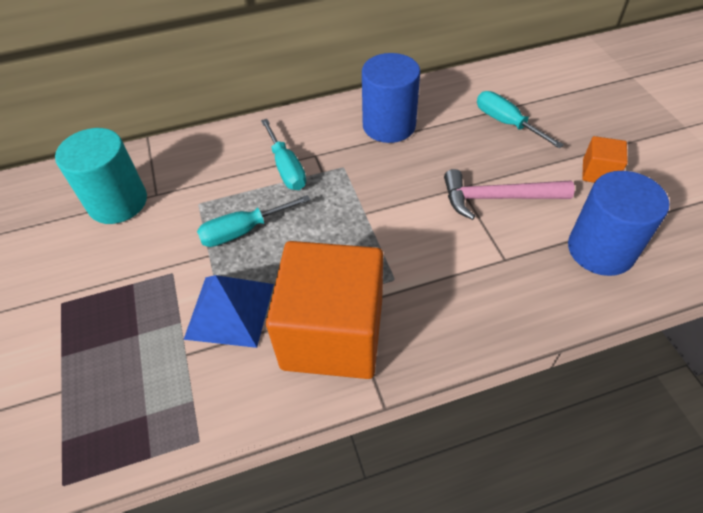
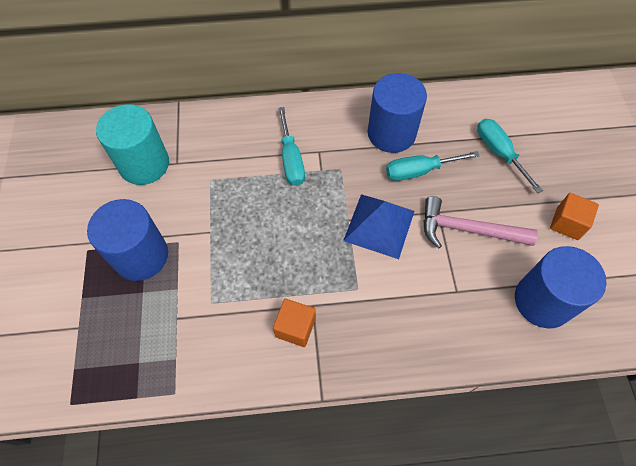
camera: 10 degrees right, 10 degrees up
blue pyramid [183,275,274,348] -> blue pyramid moved to [343,194,414,259]
turquoise screwdriver [197,195,310,247] -> turquoise screwdriver moved to [386,151,480,181]
orange cube [266,241,383,379] -> orange cube [273,298,316,347], size x0.43
none -> blue cylinder [87,199,168,281]

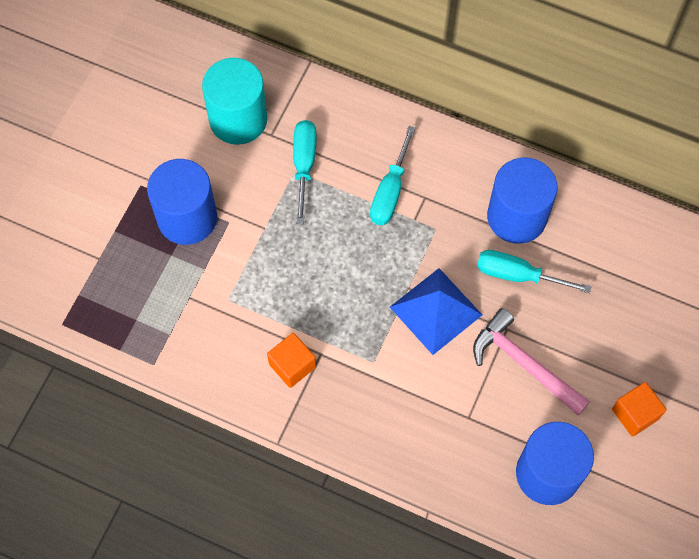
camera: 30 degrees right, 5 degrees up
turquoise screwdriver [477,119,543,193] -> turquoise screwdriver moved to [293,120,317,224]

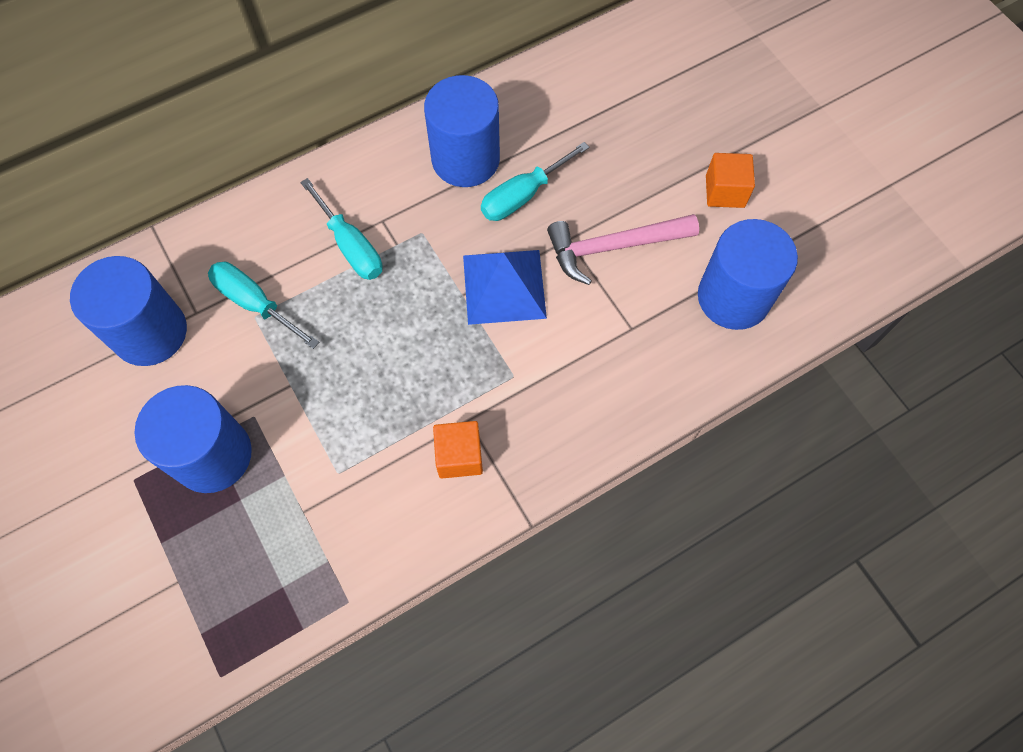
camera: 55 degrees left, 0 degrees up
turquoise cylinder [202,58,268,145] -> blue cylinder [70,256,187,366]

